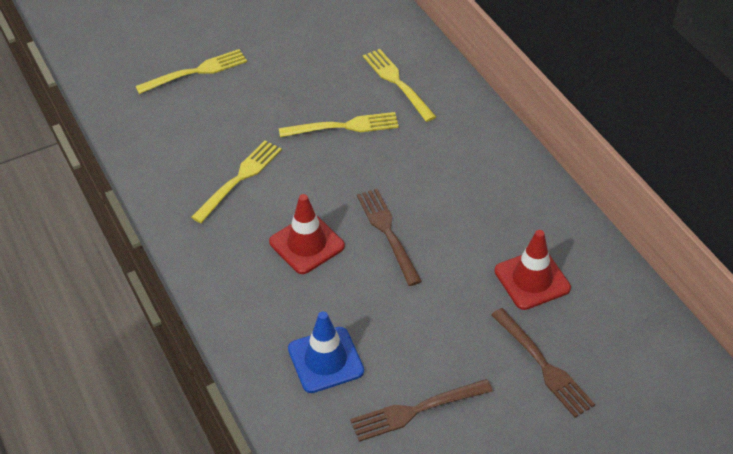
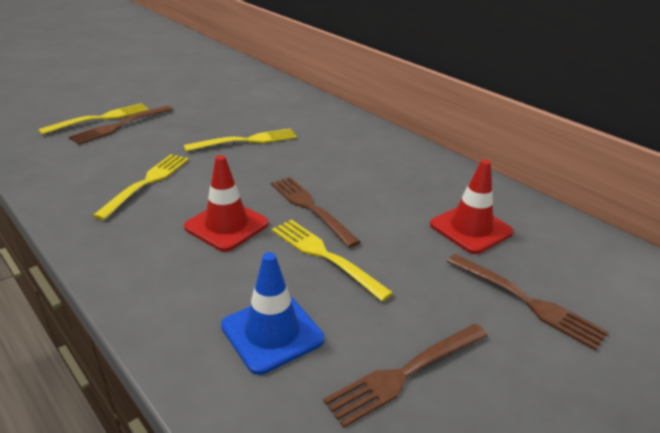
camera: 15 degrees left, 15 degrees down
yellow fork [363,49,436,122] -> yellow fork moved to [272,220,393,302]
none -> brown fork [69,105,173,145]

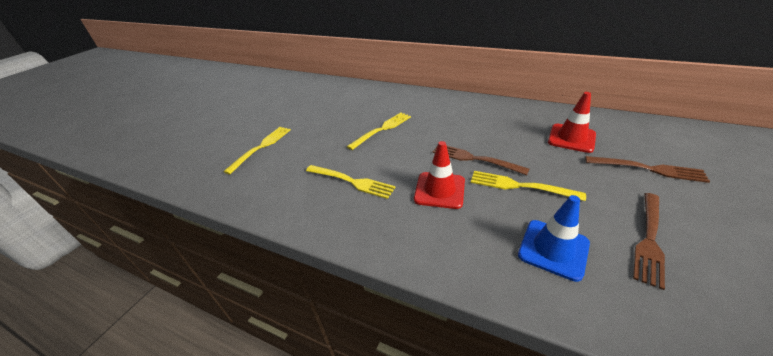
camera: 20 degrees left, 5 degrees up
brown fork [69,105,173,145] -> none
yellow fork [93,154,189,220] -> yellow fork turned 120 degrees clockwise [306,165,396,199]

